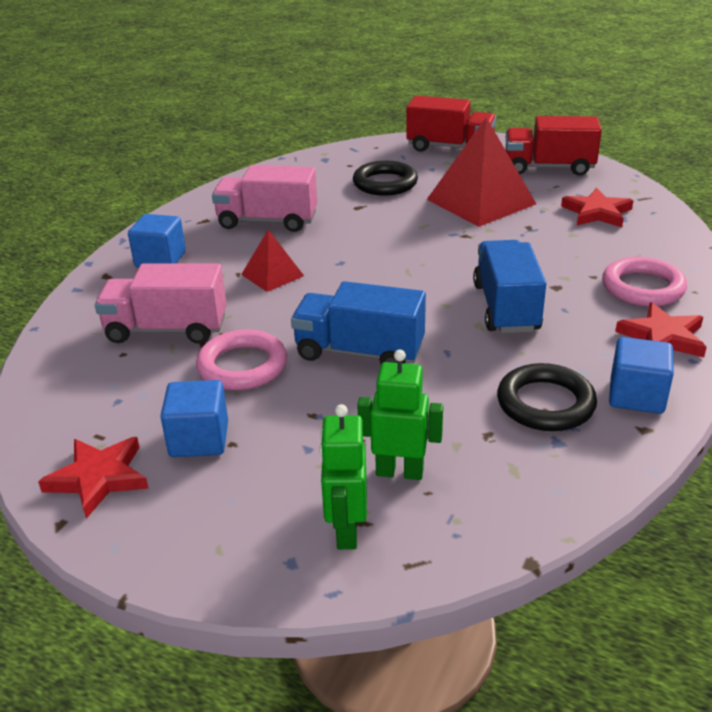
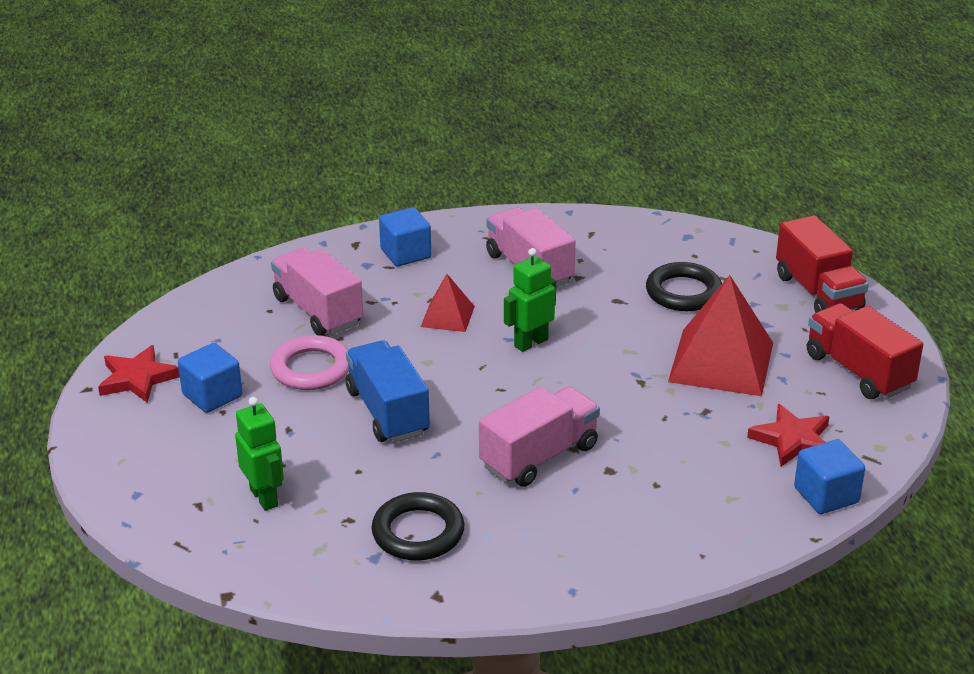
camera: 50 degrees right, 0 degrees up
green robot [319,404,367,549] -> green robot moved to [504,248,556,352]
blue truck [473,240,546,333] -> pink truck [479,386,600,487]
pink ring [602,257,687,306] -> none
blue cube [609,337,674,414] -> blue cube moved to [794,439,865,514]
red star [615,302,707,358] -> none

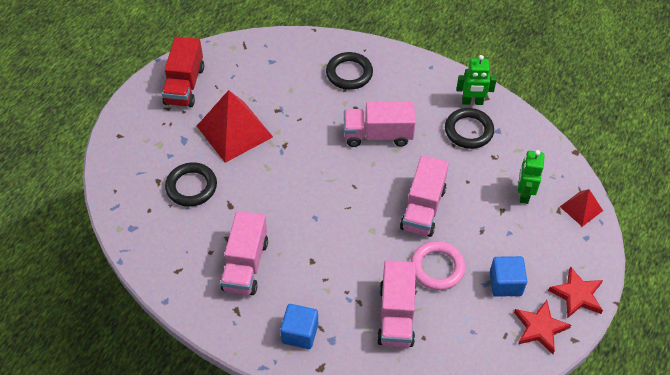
camera: 140 degrees left, 20 degrees up
blue truck [346,340,430,443] -> pink truck [400,155,449,237]
red pyramid [421,274,475,332] -> red pyramid moved to [560,189,603,227]
green robot [504,248,556,352] -> green robot moved to [457,55,497,105]
red star [747,404,829,467] -> red star moved to [548,266,603,318]
red truck [776,215,869,313] -> none
blue cube [794,439,865,514] -> none
none -> black ring [326,52,373,90]

